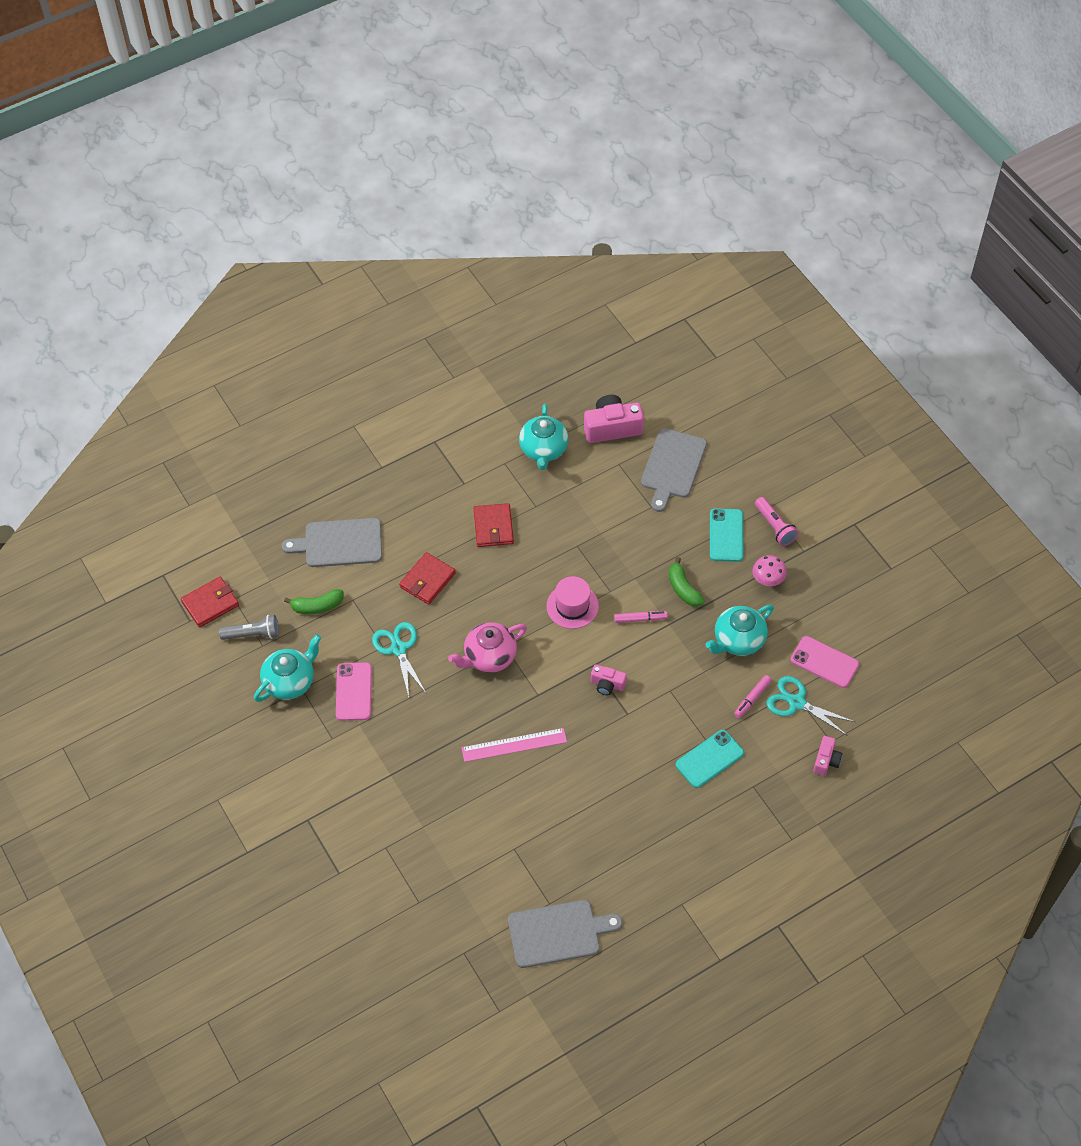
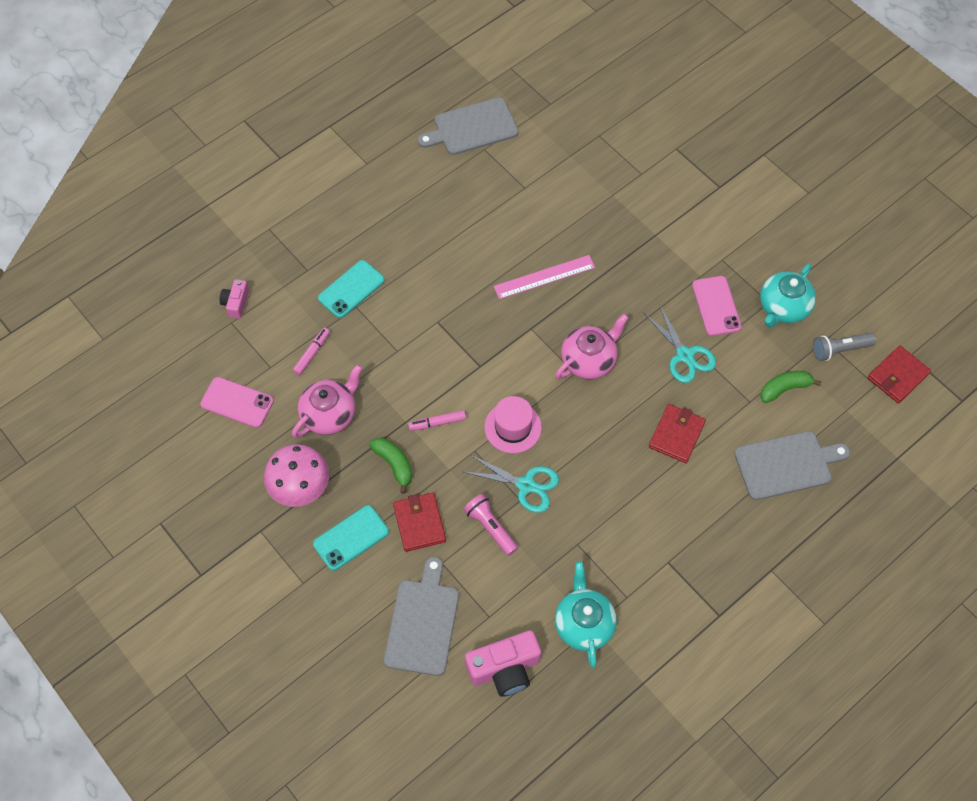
camera: 170 degrees right, 5 degrees up
red wallet [474,503,514,547] -> red wallet moved to [393,493,446,552]
pink camera [591,664,627,695] -> none
turquoise teapot [705,604,774,656] -> pink teapot [292,364,362,438]
turquoise phone [710,508,744,562] -> turquoise phone turned 60 degrees clockwise [313,505,389,571]
pink mushroom [752,555,787,586] -> pink mushroom [264,444,329,507], size x1.67
pink flashlight [755,497,799,546] -> pink flashlight moved to [464,494,518,556]
turquoise scissors [767,676,855,736] -> turquoise scissors moved to [464,454,559,513]

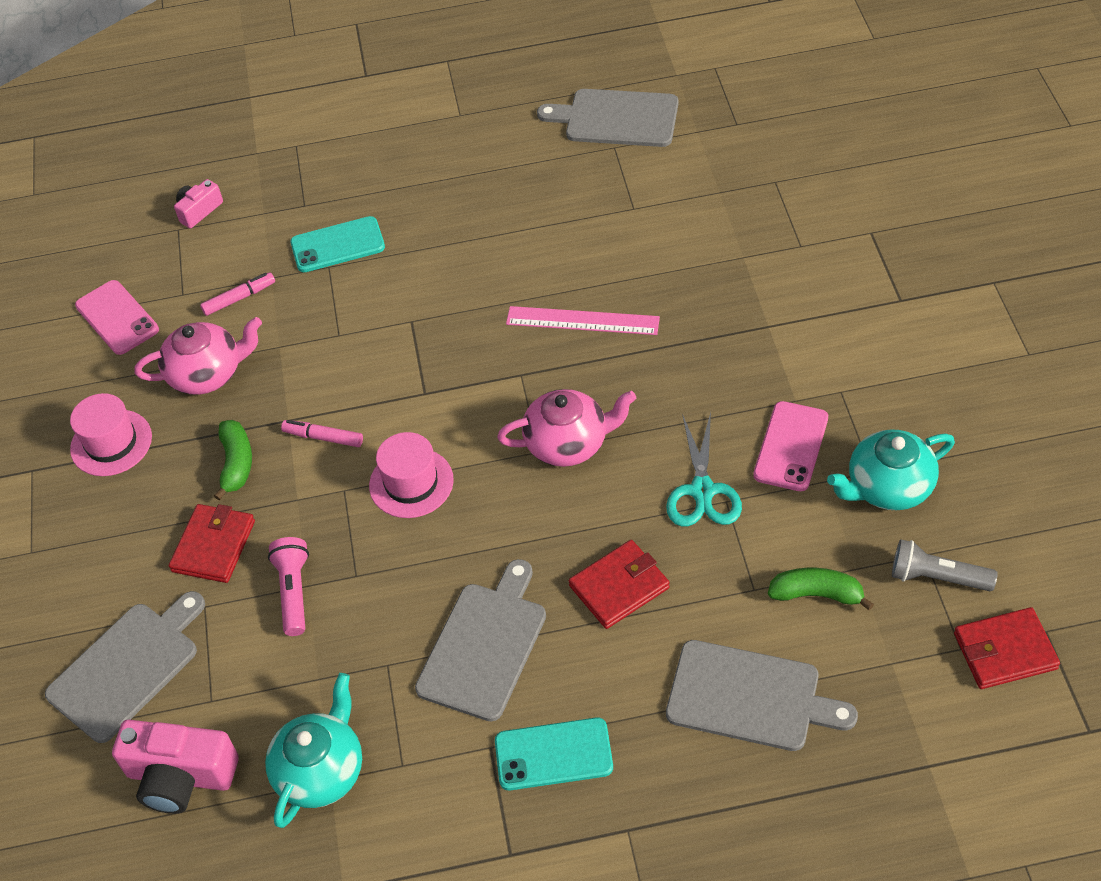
camera: 35 degrees right, 10 degrees down
pink mushroom [264,444,329,507] -> pink hat [70,393,152,476]
turquoise phone [313,505,389,571] -> turquoise phone moved to [495,718,613,790]
turquoise scissors [464,454,559,513] -> none
none -> grey cutting board [415,559,546,722]

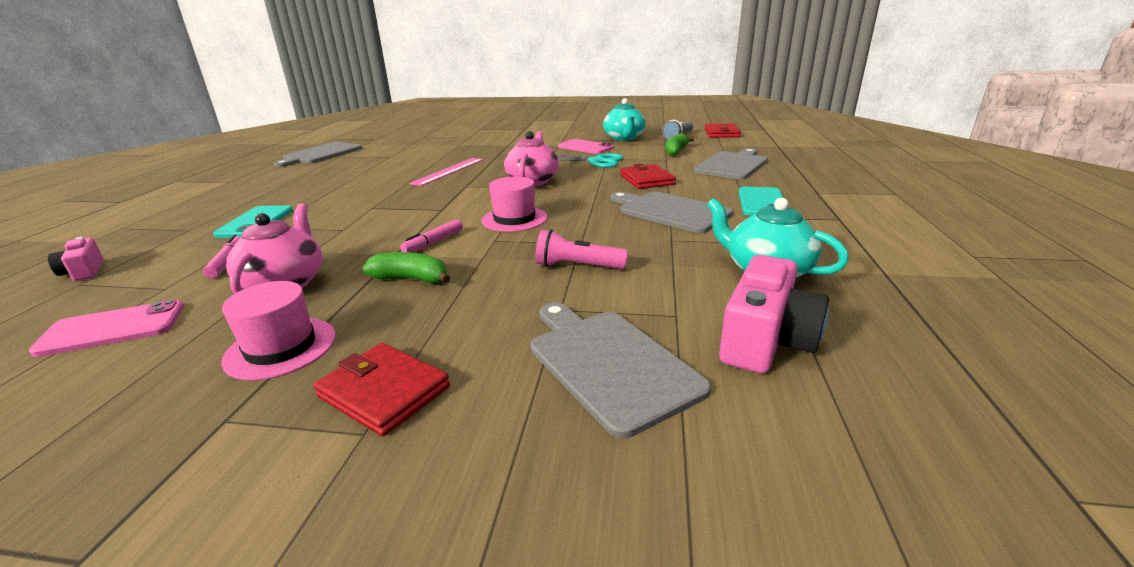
camera: 75 degrees left, 25 degrees down
red wallet [169,504,255,583] -> red wallet moved to [313,343,450,436]

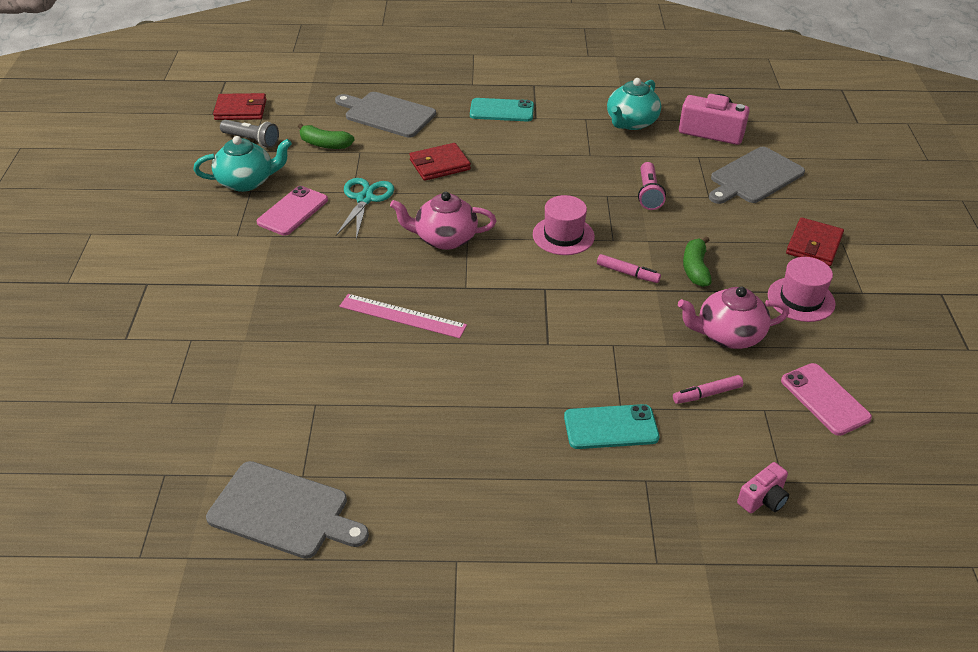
camera: 100 degrees left, 15 degrees up
grey cutting board [610,192,733,233] -> none

